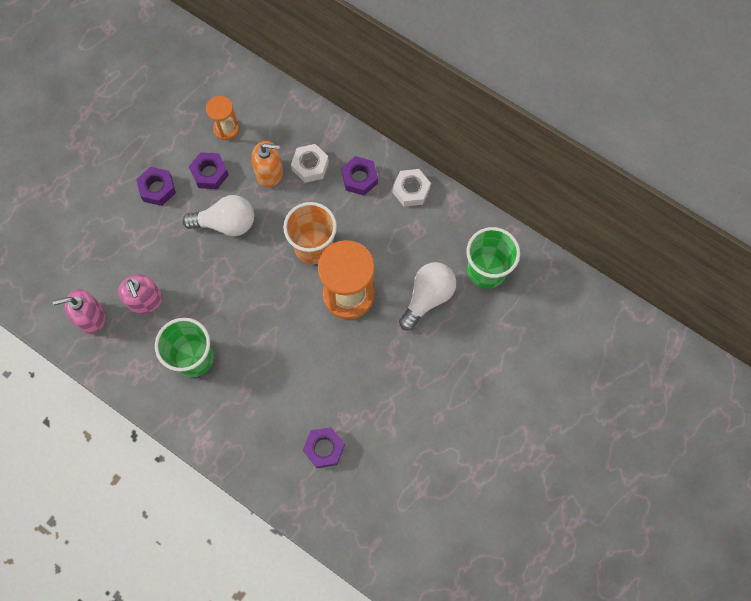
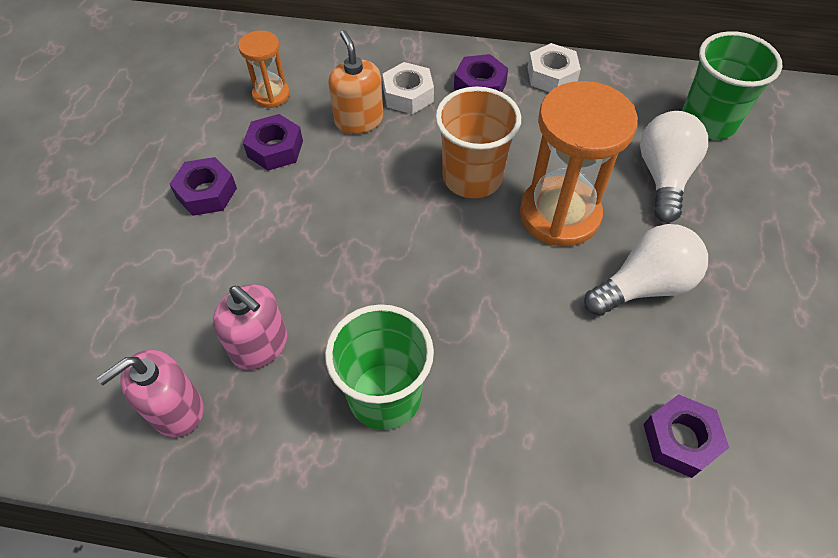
camera: 25 degrees left, 15 degrees down
white light bulb [182,195,254,236] -> white light bulb moved to [584,224,708,316]
orange soap dispenser [251,141,283,188] -> orange soap dispenser turned 90 degrees counterclockwise [328,30,383,134]

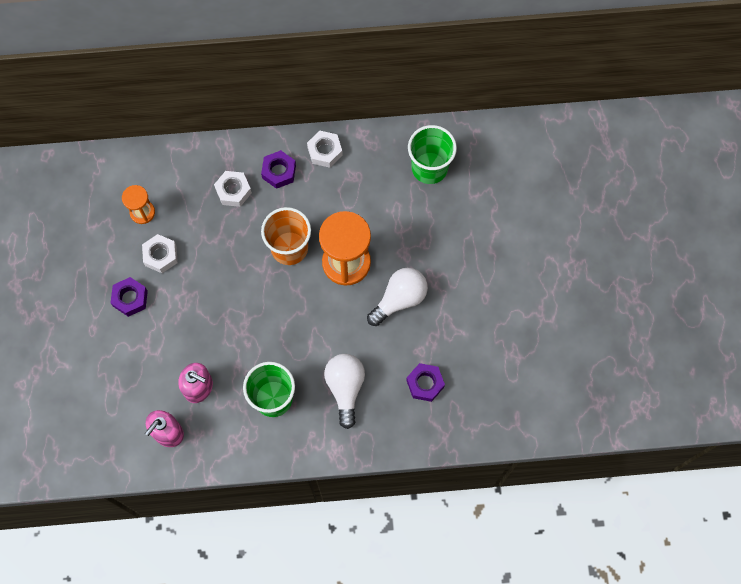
camera: 15 degrees left, 15 degrees up
purple nut [243,114,303,171] -> white nut [142,234,178,273]
orange soap dispenser [328,30,383,134] -> none
white light bulb [640,111,708,222] -> white light bulb moved to [324,354,365,429]

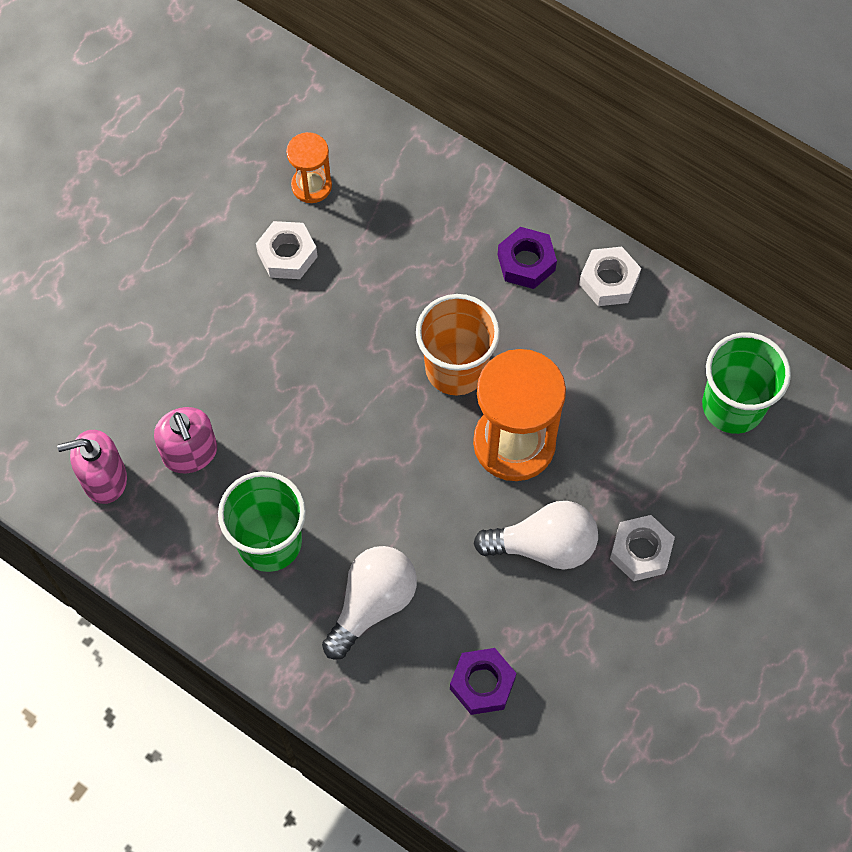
camera: 40 degrees right, 5 degrees down
purple nut [111,277,148,317] -> none
white nut [214,171,252,207] -> white nut moved to [610,515,675,581]

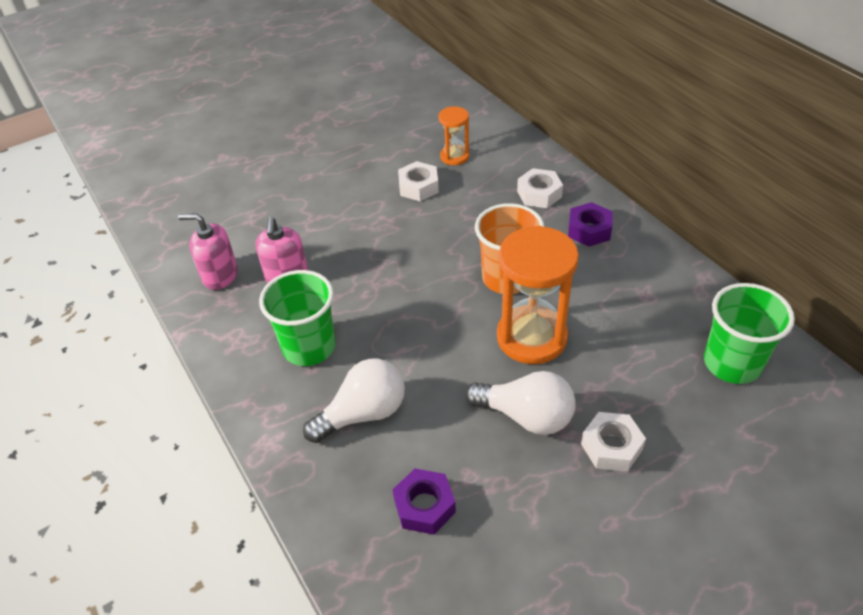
camera: 25 degrees right, 20 degrees down
white nut [579,247,641,306] -> white nut moved to [517,168,563,208]

